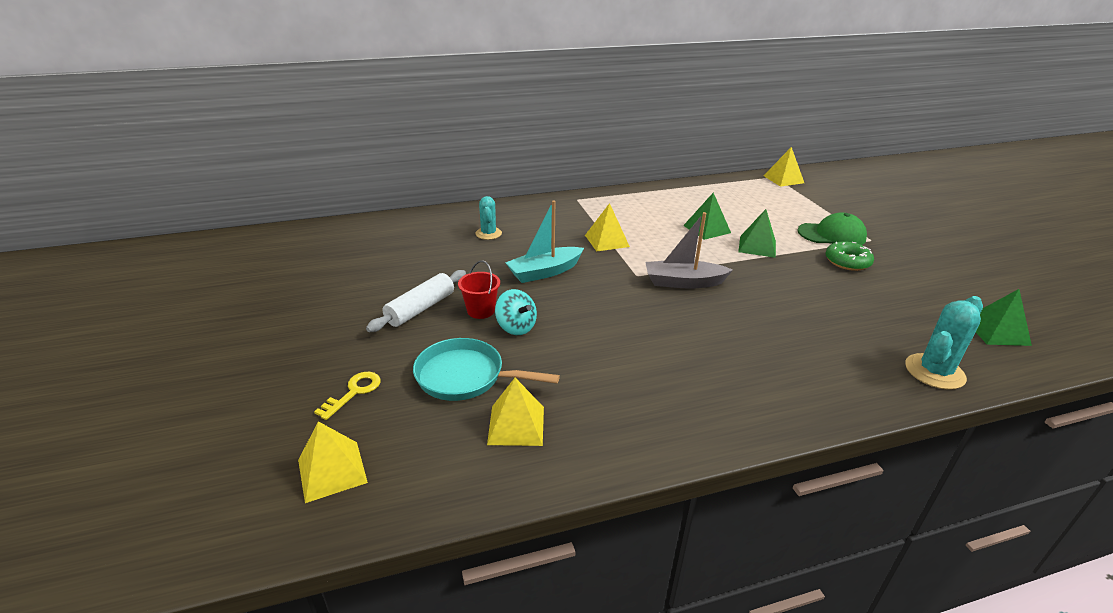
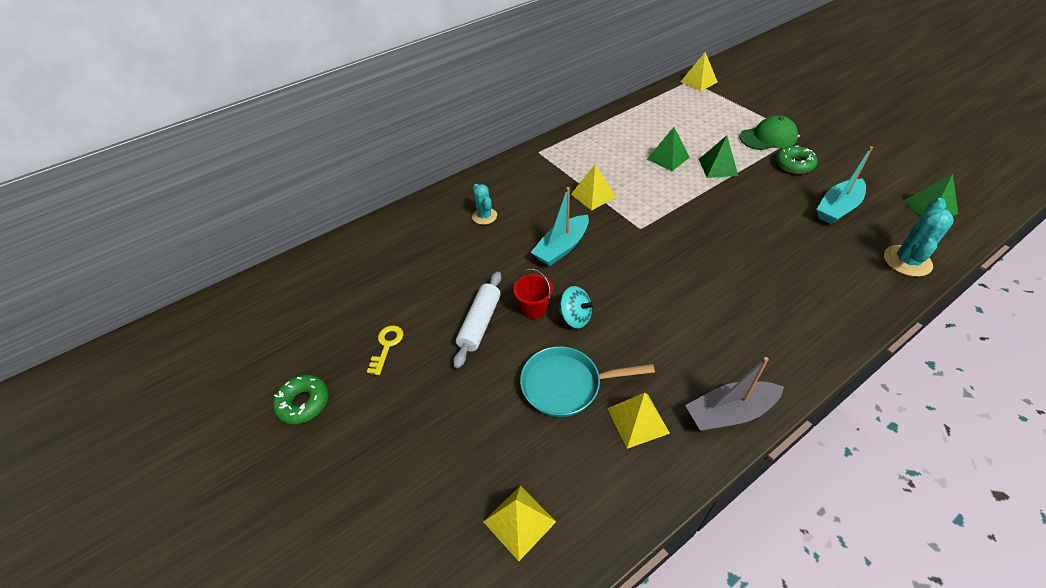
camera: 15 degrees left, 15 degrees up
yellow key [314,372,381,420] -> yellow key moved to [367,325,403,375]
grey boat [645,212,733,289] -> grey boat moved to [685,357,784,431]
none -> green donut [273,375,329,424]
none -> turquoise boat [816,146,873,224]

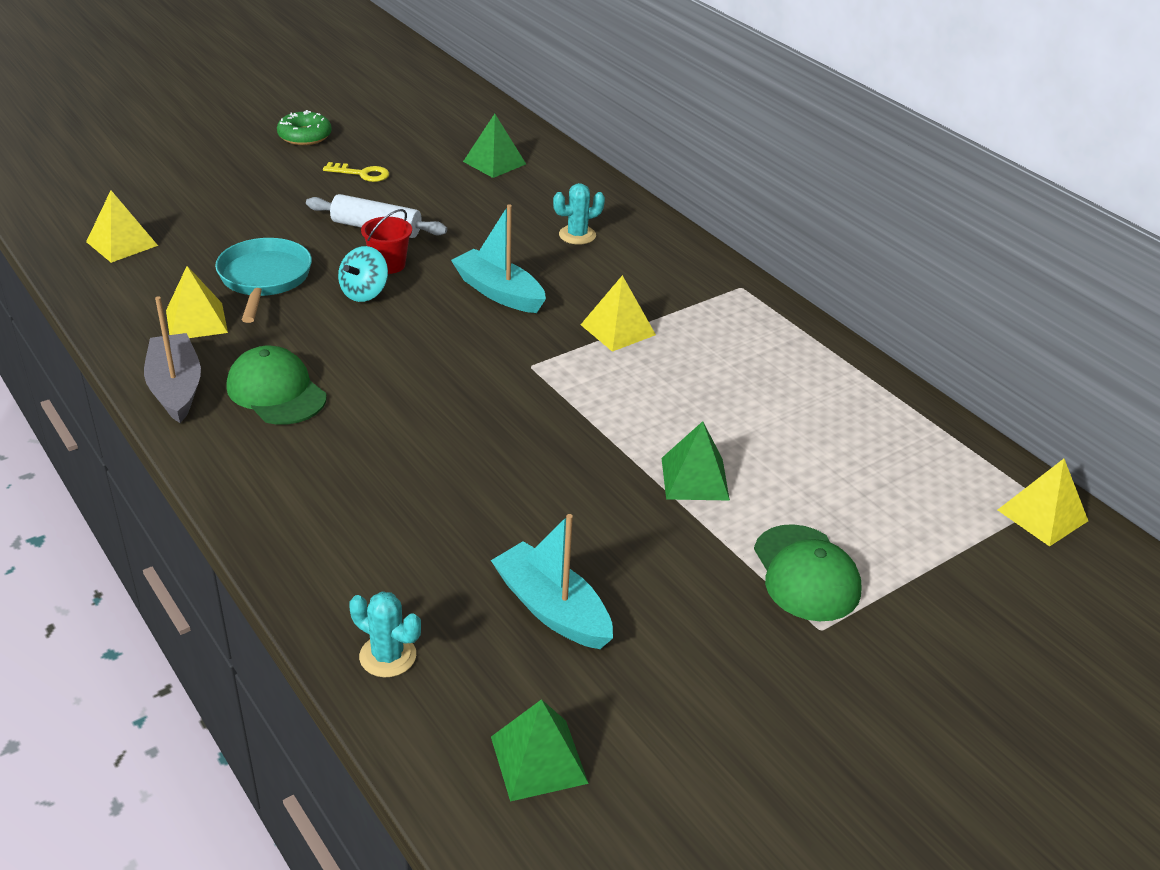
camera: 85 degrees right, 10 degrees down
green pyramid [647,127,690,171] -> green pyramid moved to [463,114,526,178]
green donut [776,146,818,174] -> none
turquoise cactus [884,198,954,277] -> turquoise cactus [349,591,421,678], size x0.66
none -> green cap [227,346,327,425]

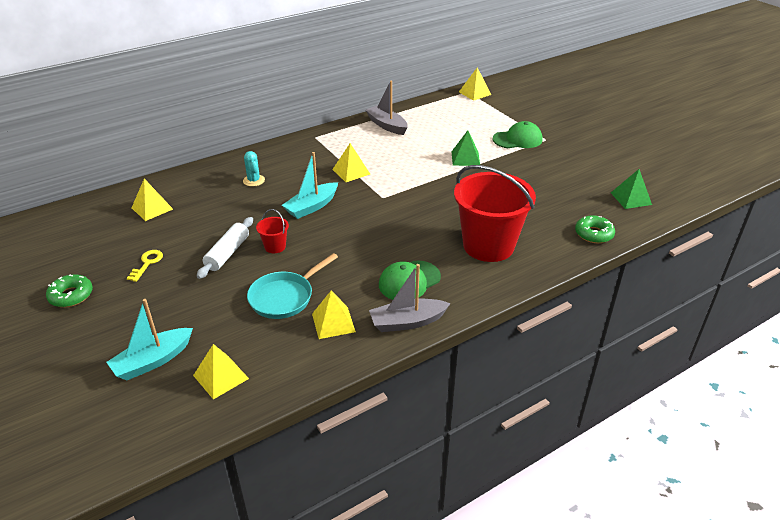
camera: 85 degrees left, 0 degrees up
turquoise pan [215,238,312,323] -> turquoise pan turned 45 degrees counterclockwise [247,253,338,319]
turquoise spinning top [338,246,388,302] -> none
turquoise cactus [349,591,421,678] -> green donut [575,216,615,243]
green pyramid [463,114,526,178] -> yellow pyramid [132,179,173,221]
turquoise boat [491,514,613,649] -> turquoise boat moved to [106,299,193,380]
none -> grey boat [365,81,408,135]
none -> red bucket [454,165,536,262]

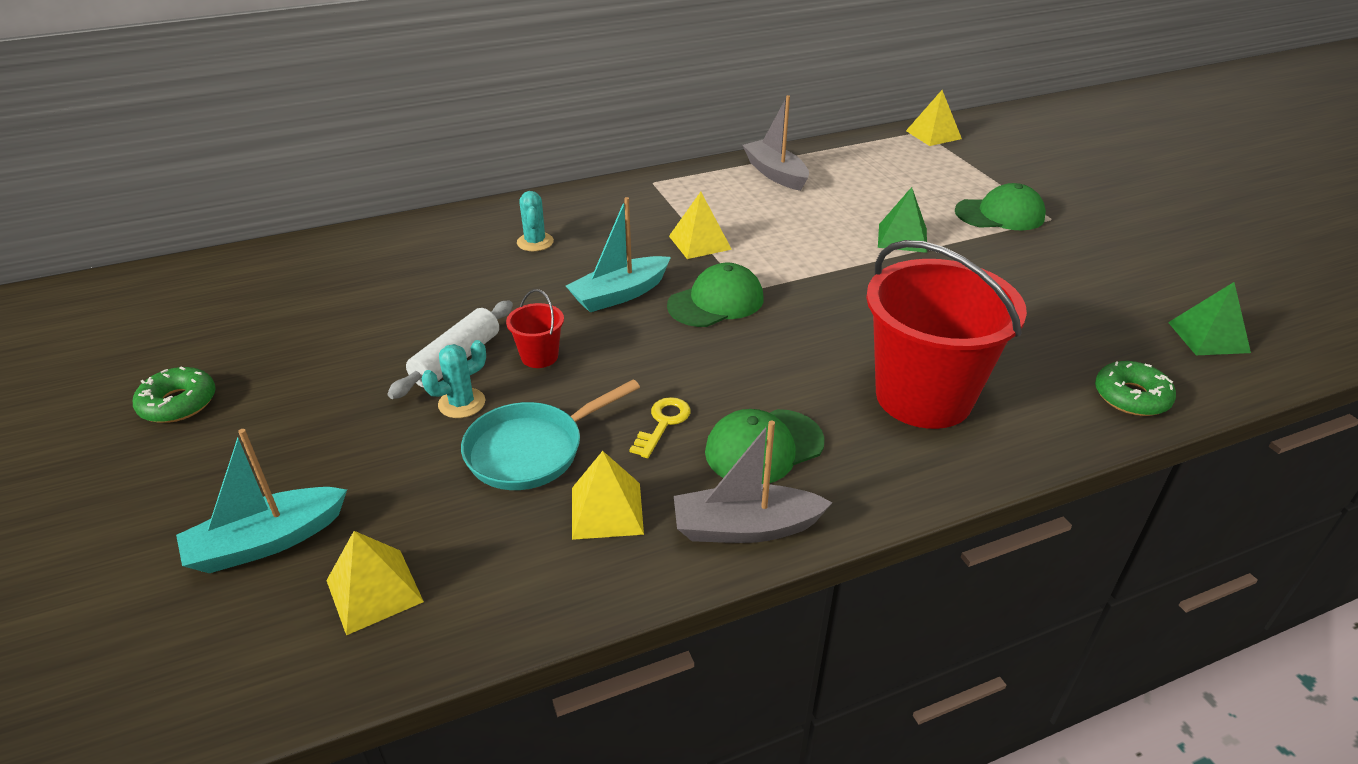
camera: 10 degrees right, 0 degrees up
yellow key [127,250,163,282] -> yellow key moved to [629,397,690,458]
yellow pyramid [132,179,173,221] -> none
none -> turquoise cactus [421,340,486,418]
none -> green cap [667,263,764,327]

